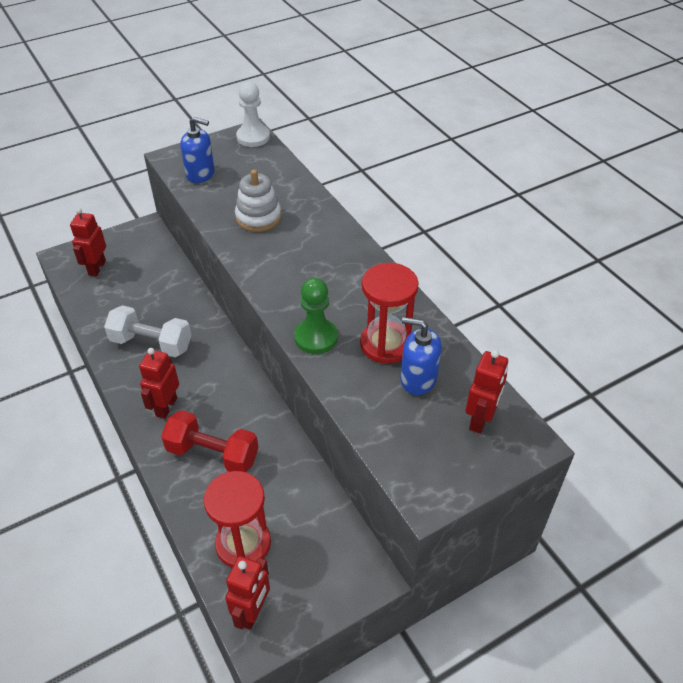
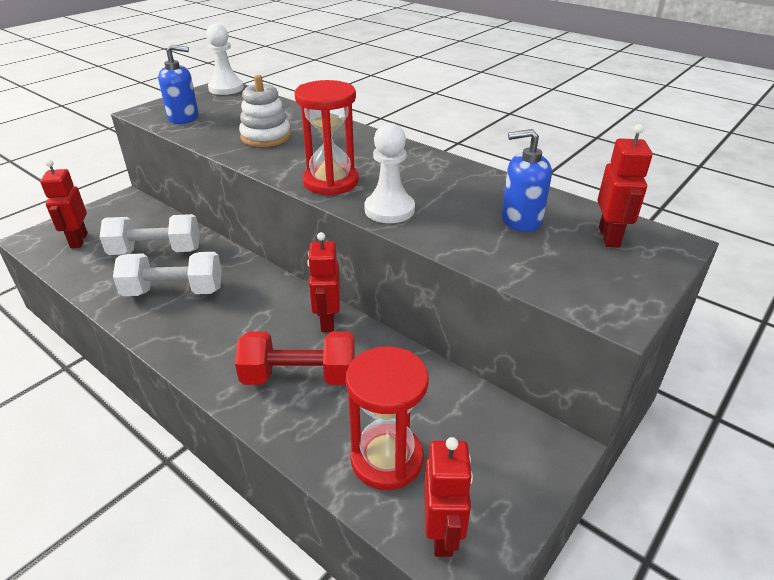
camera: 20 degrees left, 10 degrees down
red robot [139,348,179,419] -> red robot moved to [307,232,340,332]
green pawn [294,278,338,354] -> white pawn [364,123,415,223]
red hourglass [360,263,419,364] -> red hourglass moved to [294,80,359,195]
none -> white dumbbell [100,214,200,255]

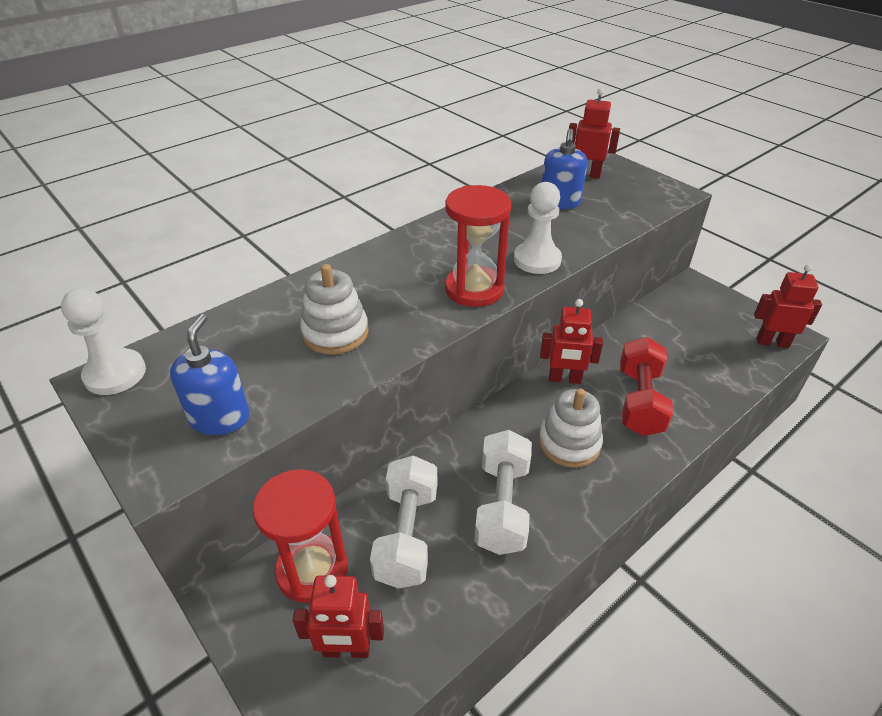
camera: 80 degrees left, 5 degrees up
red hourglass [346,346,429,490] -> red hourglass moved to [253,469,348,603]
none -> white stacking toy [539,388,603,468]

